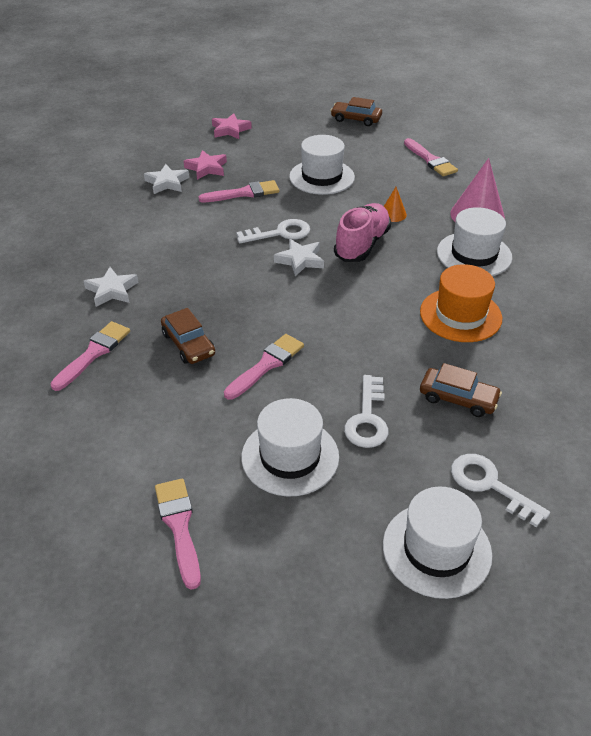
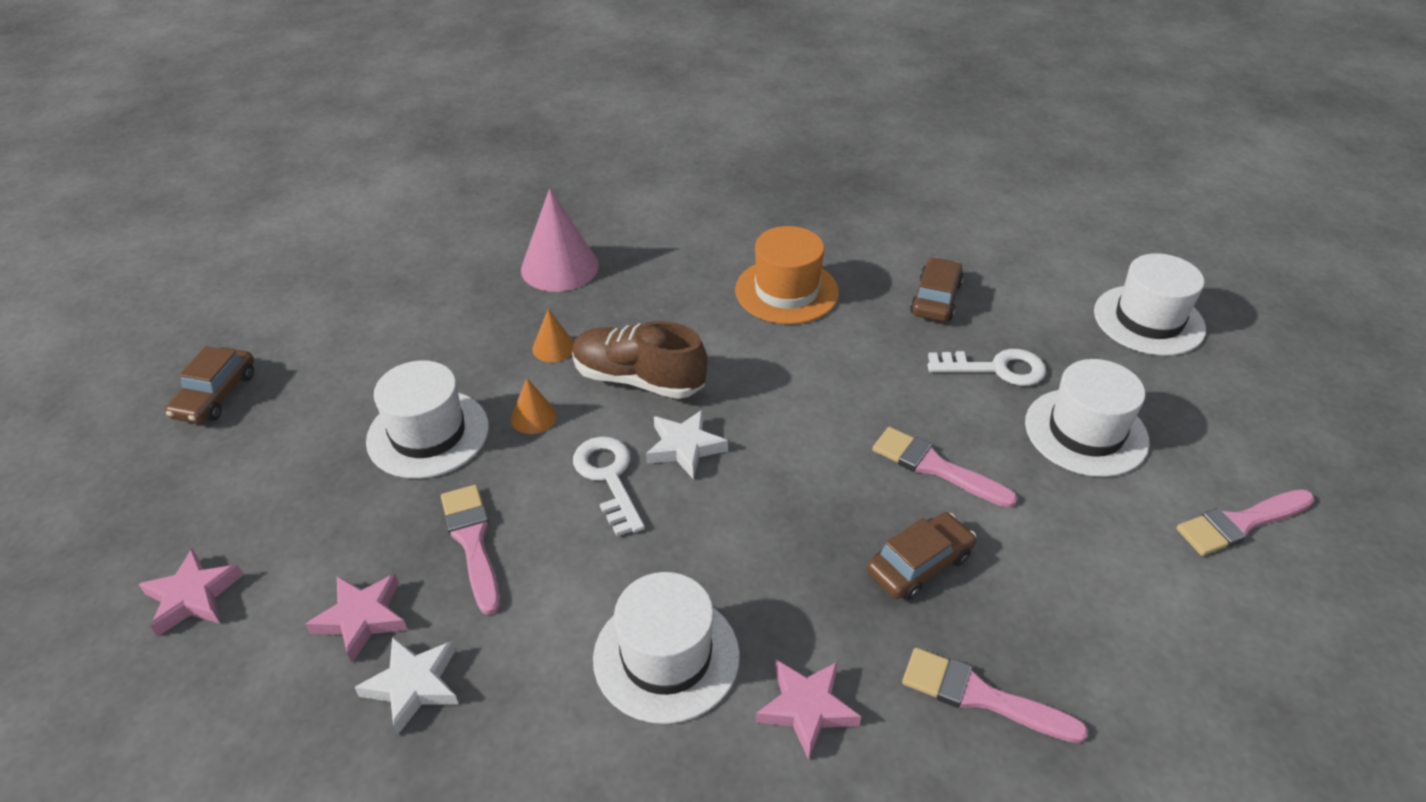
camera: 95 degrees left, 0 degrees up
white star [84,267,138,307] -> pink star [755,660,861,760]
pink shoe [334,203,391,262] -> brown shoe [572,321,708,399]
pink brush [404,138,458,176] -> none
white hat [437,207,512,276] -> white hat moved to [593,572,740,724]
white key [451,454,550,527] -> none
none -> orange cone [511,378,557,434]

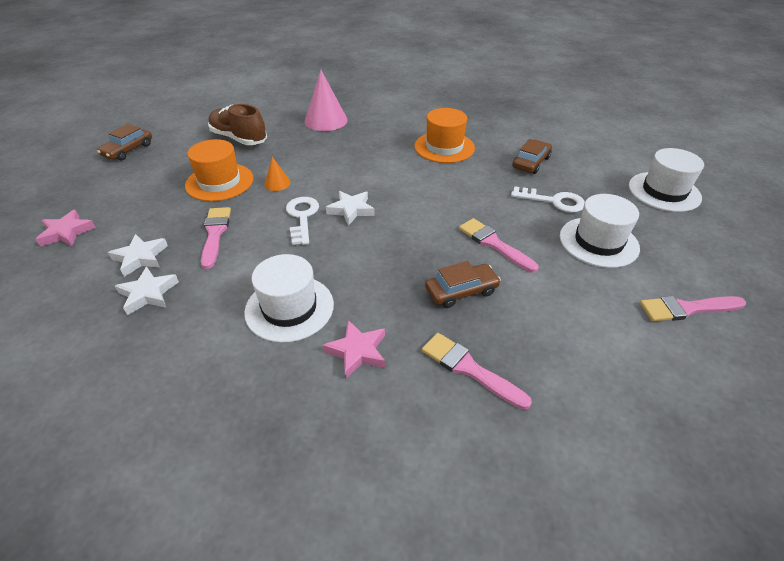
camera: 15 degrees right, 0 degrees up
pink star [305,574,408,663] -> white star [108,234,168,277]
white hat [366,360,489,479] -> orange hat [185,139,253,201]
orange cone [532,309,574,362] -> none
brown shoe [572,321,708,399] -> brown shoe moved to [208,104,267,145]

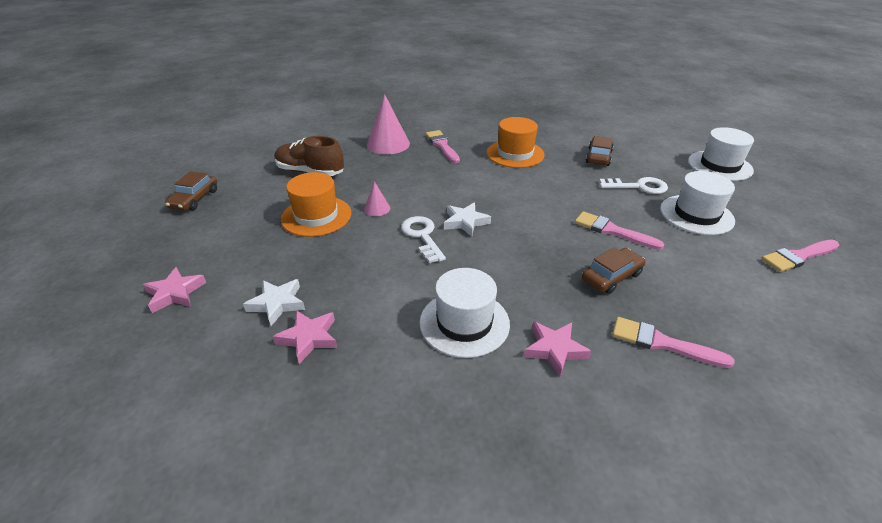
camera: 15 degrees left, 5 degrees down
white star [115,267,179,316] -> pink star [273,310,337,364]
pink brush [201,207,231,269] -> pink brush moved to [426,130,460,163]
orange cone [264,157,290,191] -> pink cone [364,181,390,216]

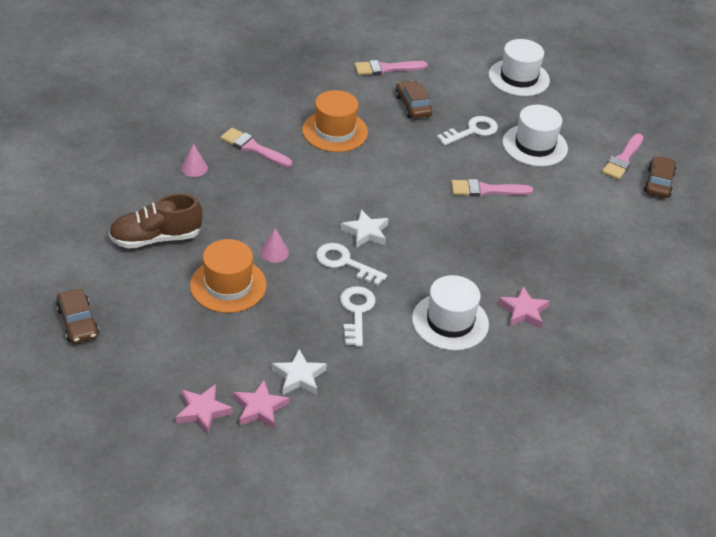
camera: 40 degrees left, 5 degrees up
pink star [273,310,337,364] -> pink star moved to [233,380,289,429]
pink cone [367,94,410,154] -> pink cone [181,143,208,177], size x0.50
brown car [582,247,646,294] -> brown car moved to [644,155,676,198]
pink brush [612,317,735,368] -> pink brush moved to [354,60,428,75]
none -> white key [340,286,375,347]

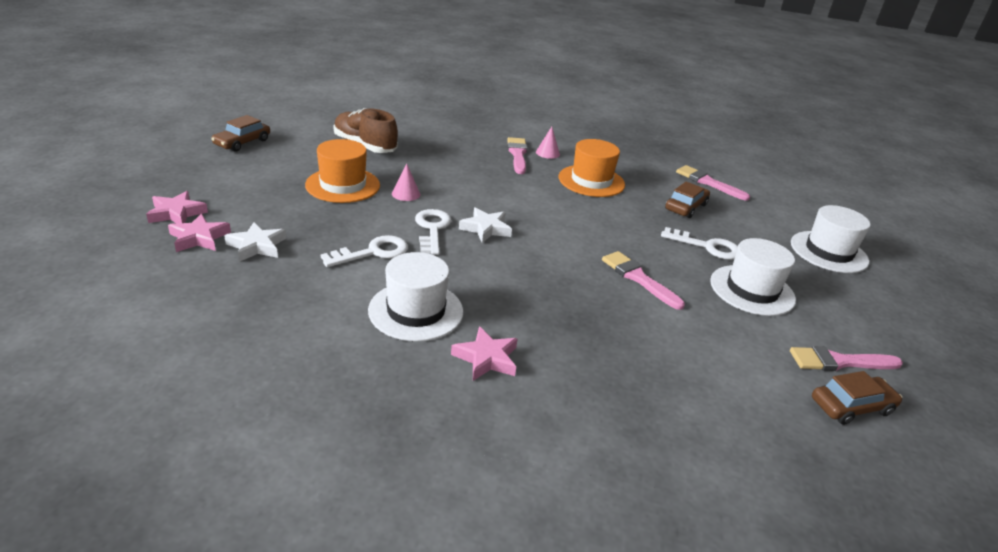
camera: 55 degrees right, 10 degrees down
pink cone [181,143,208,177] -> pink cone moved to [536,127,560,159]

